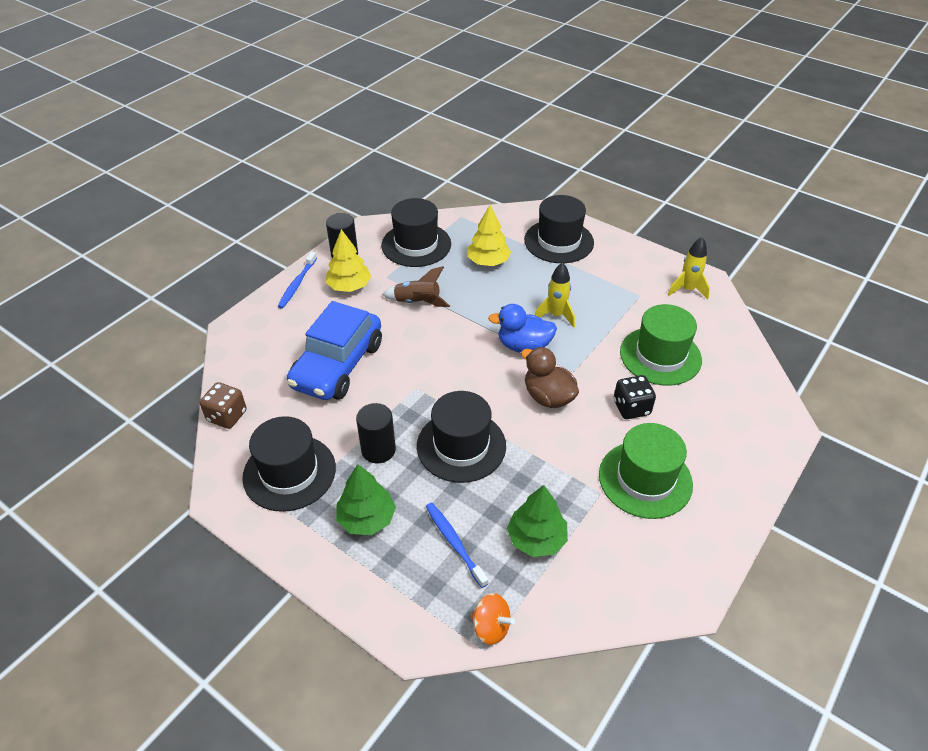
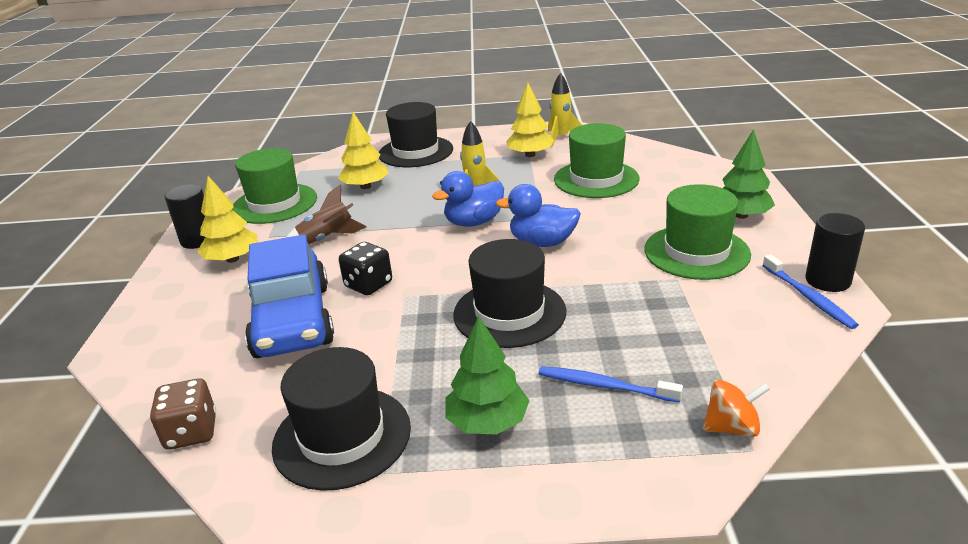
camera: 35 degrees left, 15 degrees down
blue toothbrush [277,252,317,309] -> blue toothbrush moved to [762,254,859,329]
black cylinder [356,403,396,464] -> black cylinder moved to [805,213,865,292]
black hat [381,198,451,267] -> green hat [232,148,317,224]
green tree [507,485,568,557] -> green tree moved to [722,129,775,219]
brown duck [521,347,579,408] -> blue duck [496,184,581,247]
black dice [614,375,656,419] -> black dice moved to [339,242,392,295]
none -> yellow tree [506,83,554,157]

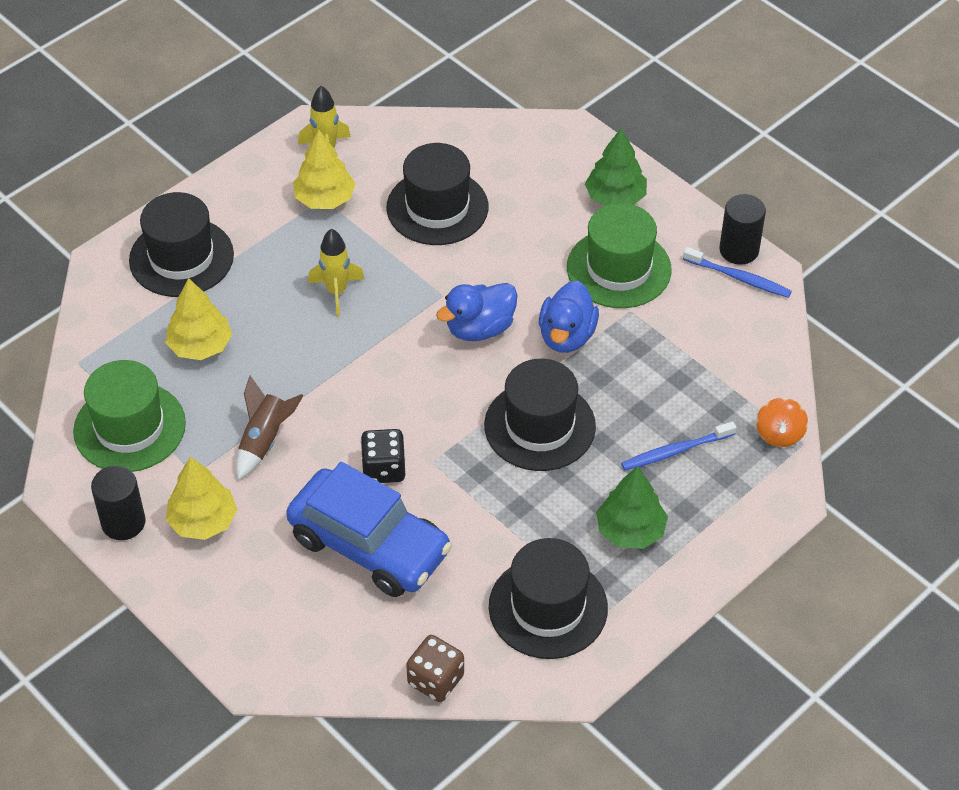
camera: 45 degrees left, 20 degrees up
blue duck [432,171,504,227] -> blue duck moved to [539,281,599,353]
green hat [554,123,640,198] -> black hat [386,143,488,245]
orange spinning top [703,380,770,437] -> orange spinning top turned 150 degrees clockwise [756,398,808,447]

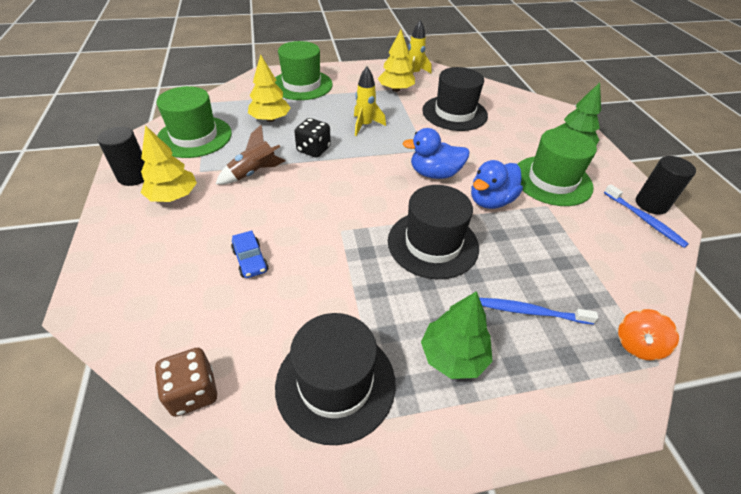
camera: 30 degrees right, 5 degrees down
black hat [129,192,234,297] -> green hat [275,41,333,100]
blue car [286,462,452,597] -> blue car [231,230,269,278], size x0.40
black dice [361,429,406,483] -> black dice moved to [294,118,331,158]

